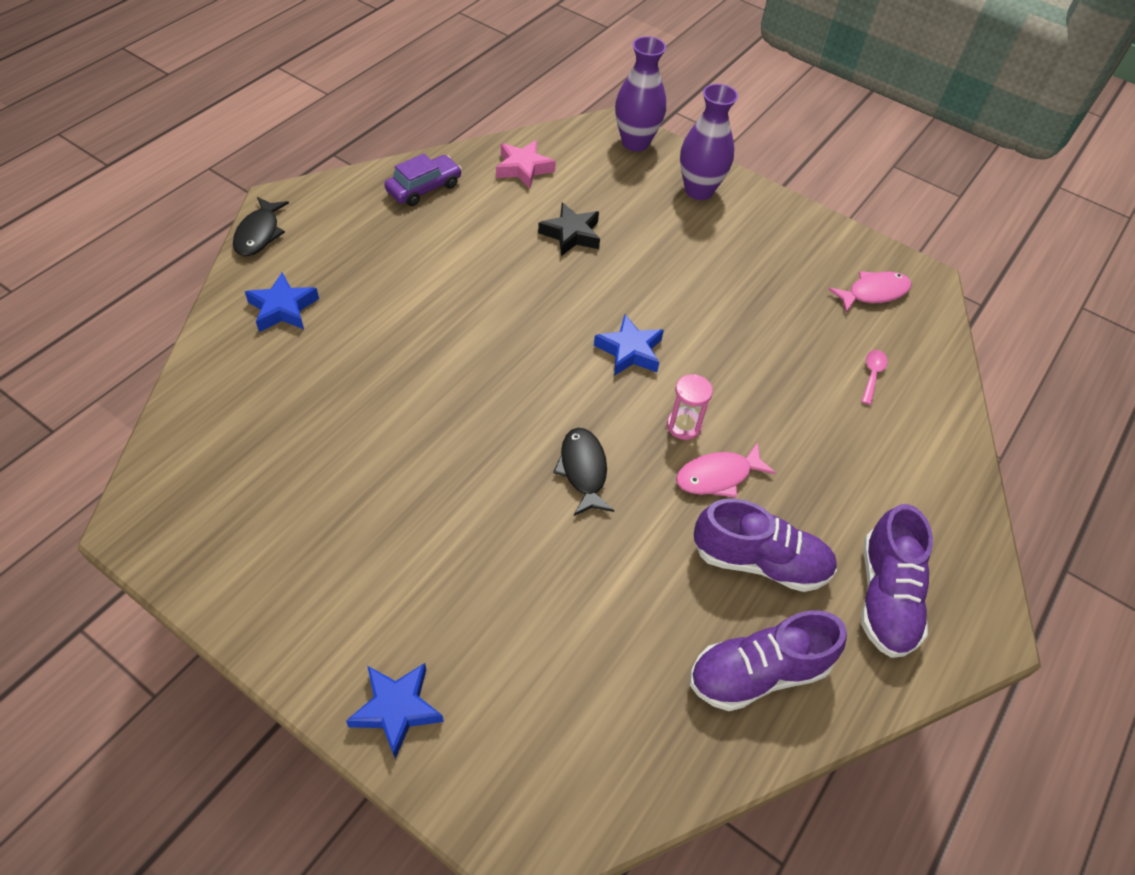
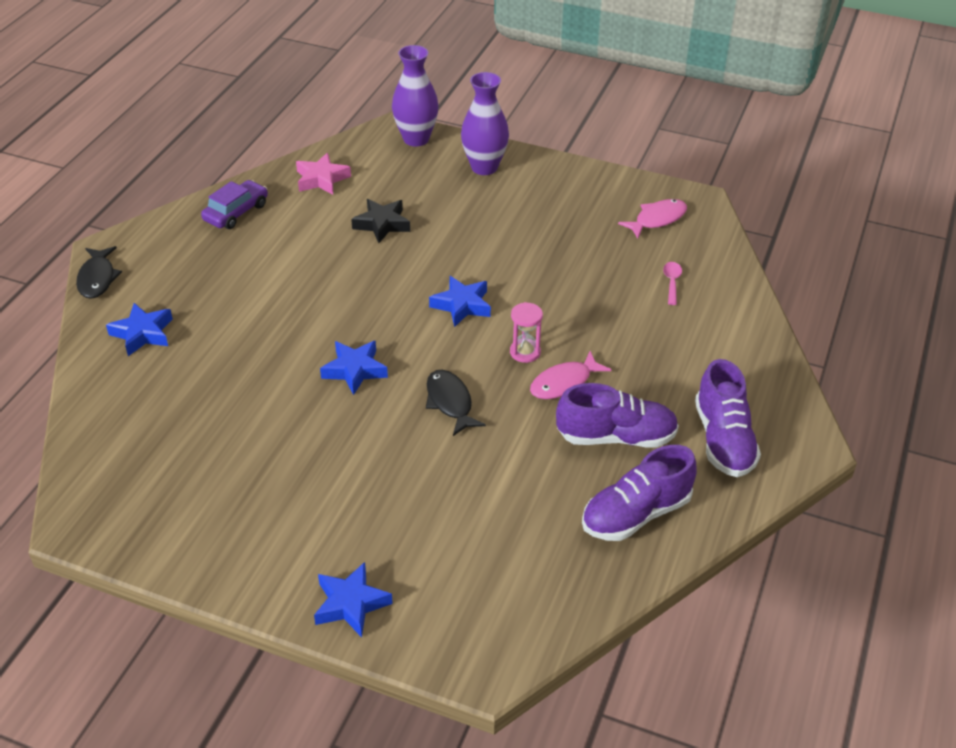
camera: 10 degrees left, 10 degrees down
none -> blue star [320,341,388,395]

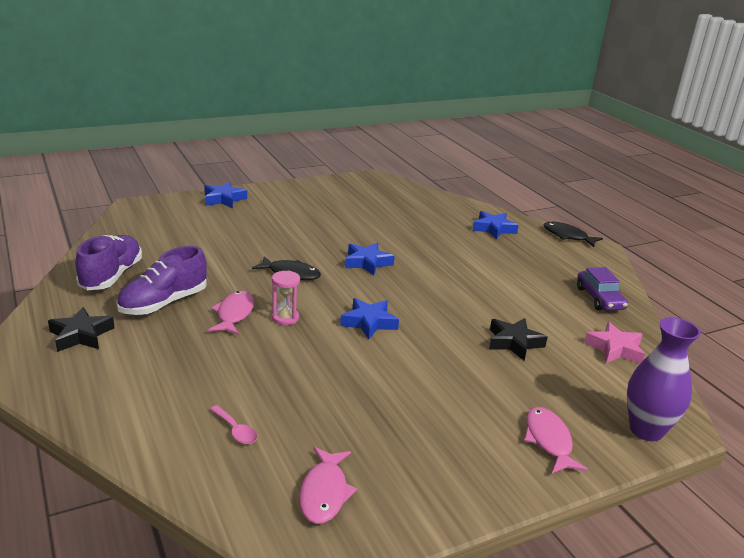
camera: 130 degrees right, 15 degrees down
purple vase [461,72,509,175] -> pink fish [524,407,588,474]
purple shoe [695,359,761,477] -> black star [48,307,115,352]

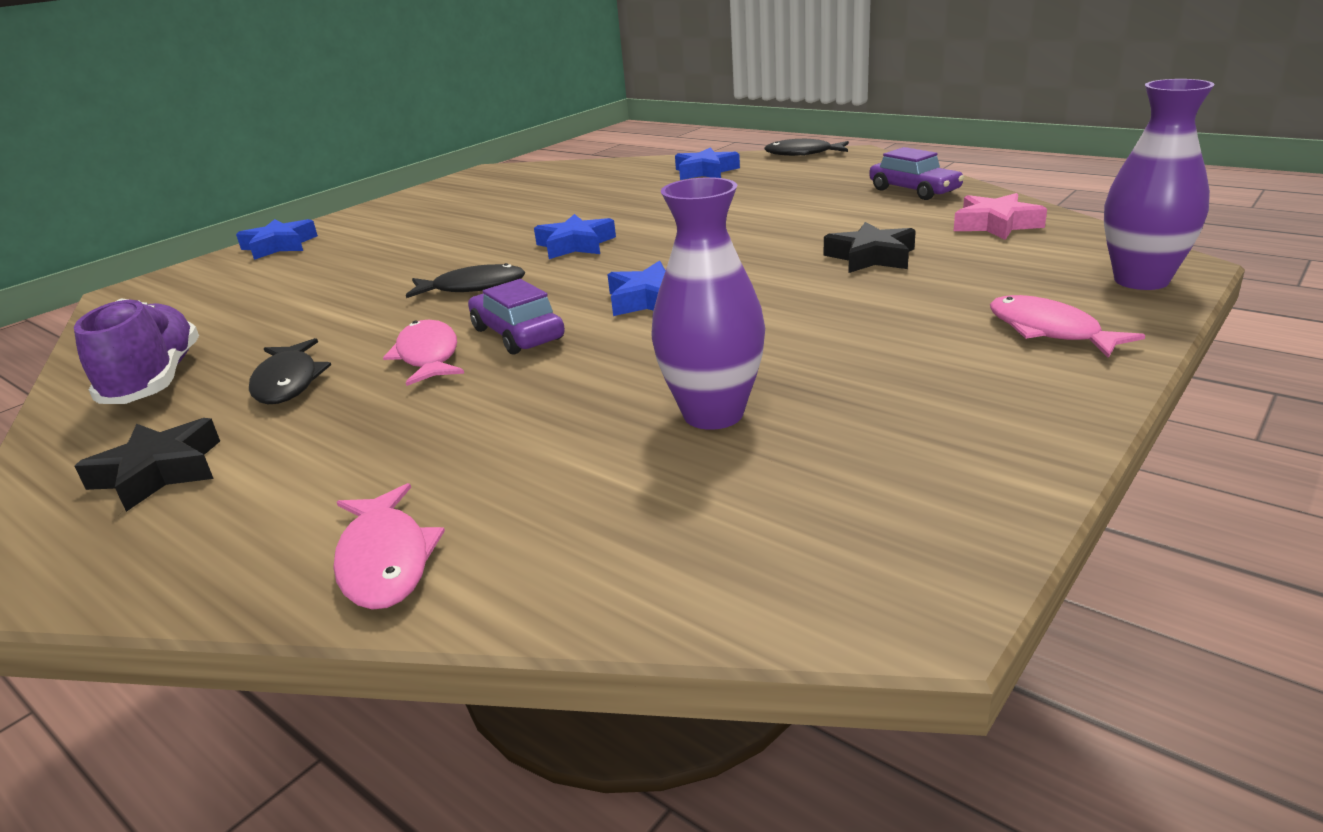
camera: 20 degrees left, 0 degrees up
purple shoe [116,246,207,315] -> black fish [249,338,331,404]
pink spoon [210,405,257,444] -> none
pink hourglass [272,271,300,325] -> purple car [468,279,565,355]
pink fish [299,447,357,524] -> pink fish moved to [333,483,445,610]
none -> purple vase [651,177,765,430]

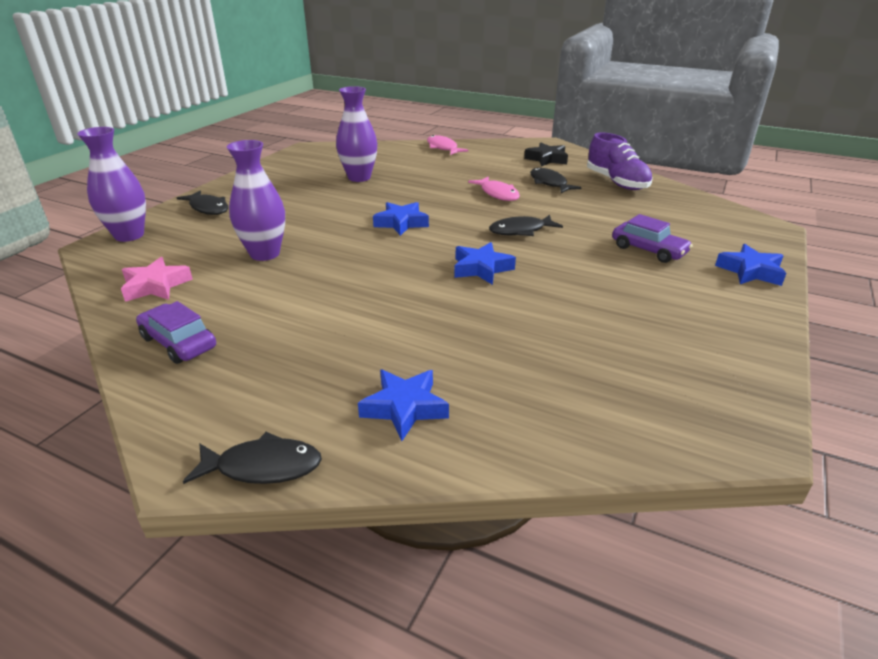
camera: 165 degrees right, 5 degrees up
purple car [468,279,565,355] -> purple car moved to [612,214,693,263]
black star [824,222,916,273] -> purple vase [227,140,285,261]
pink fish [990,295,1145,358] -> black fish [177,191,228,215]

